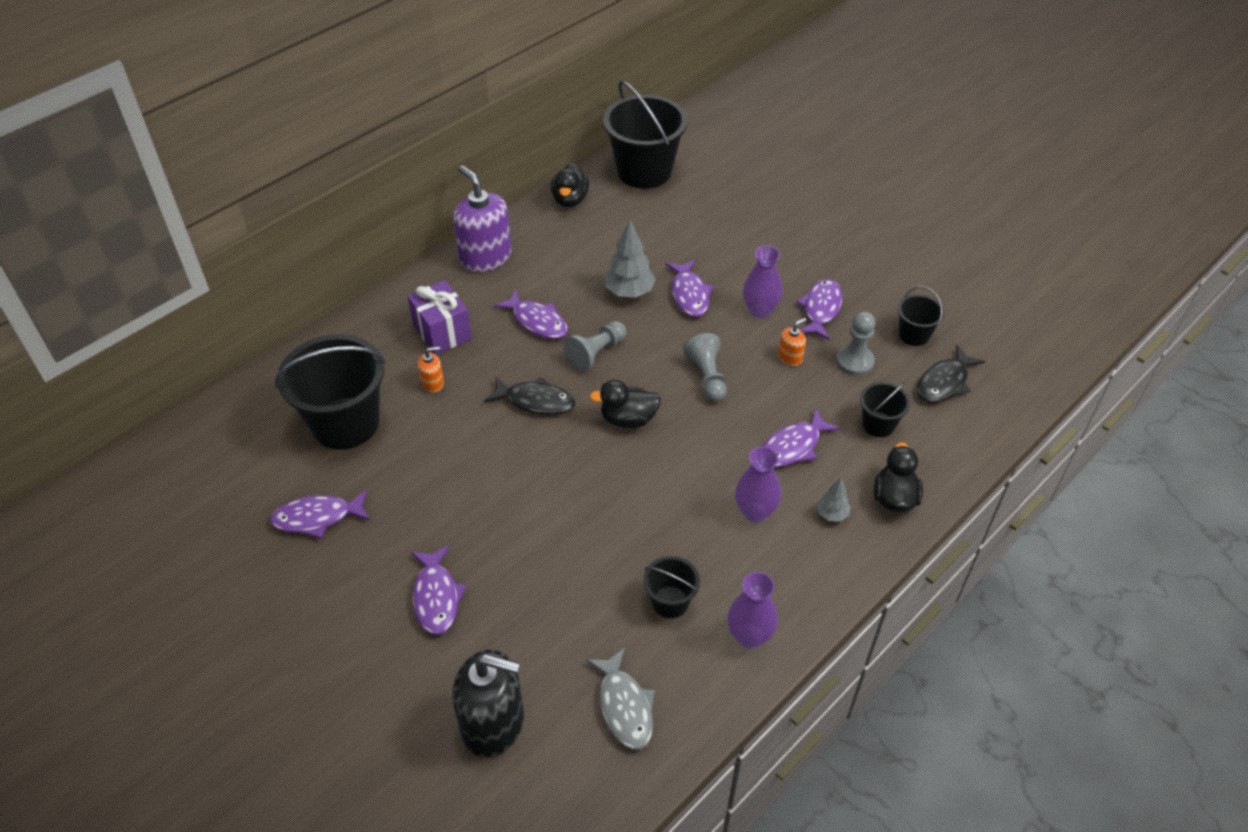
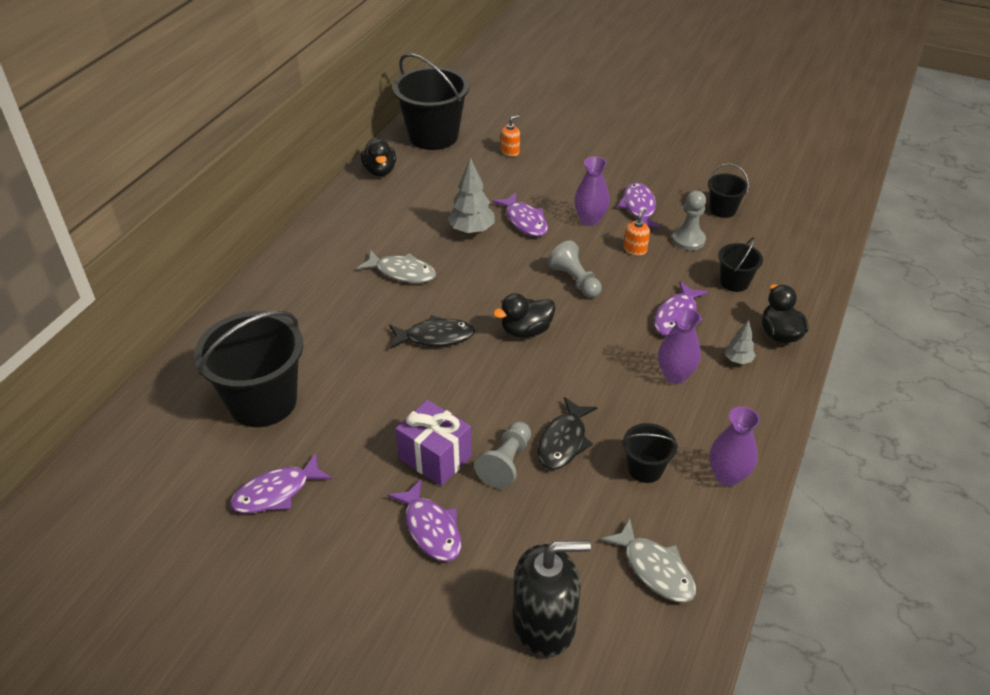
camera: 20 degrees left, 5 degrees down
purple gift [407,280,472,355] -> purple gift moved to [396,400,472,486]
orange soap dispenser [418,347,444,393] -> orange soap dispenser moved to [501,115,520,157]
purple soap dispenser [453,165,511,272] -> none
purple fish [494,290,568,339] -> grey fish [357,250,436,283]
grey pawn [564,321,627,372] -> grey pawn moved to [474,422,531,489]
black fish [917,345,985,403] -> black fish moved to [537,397,597,469]

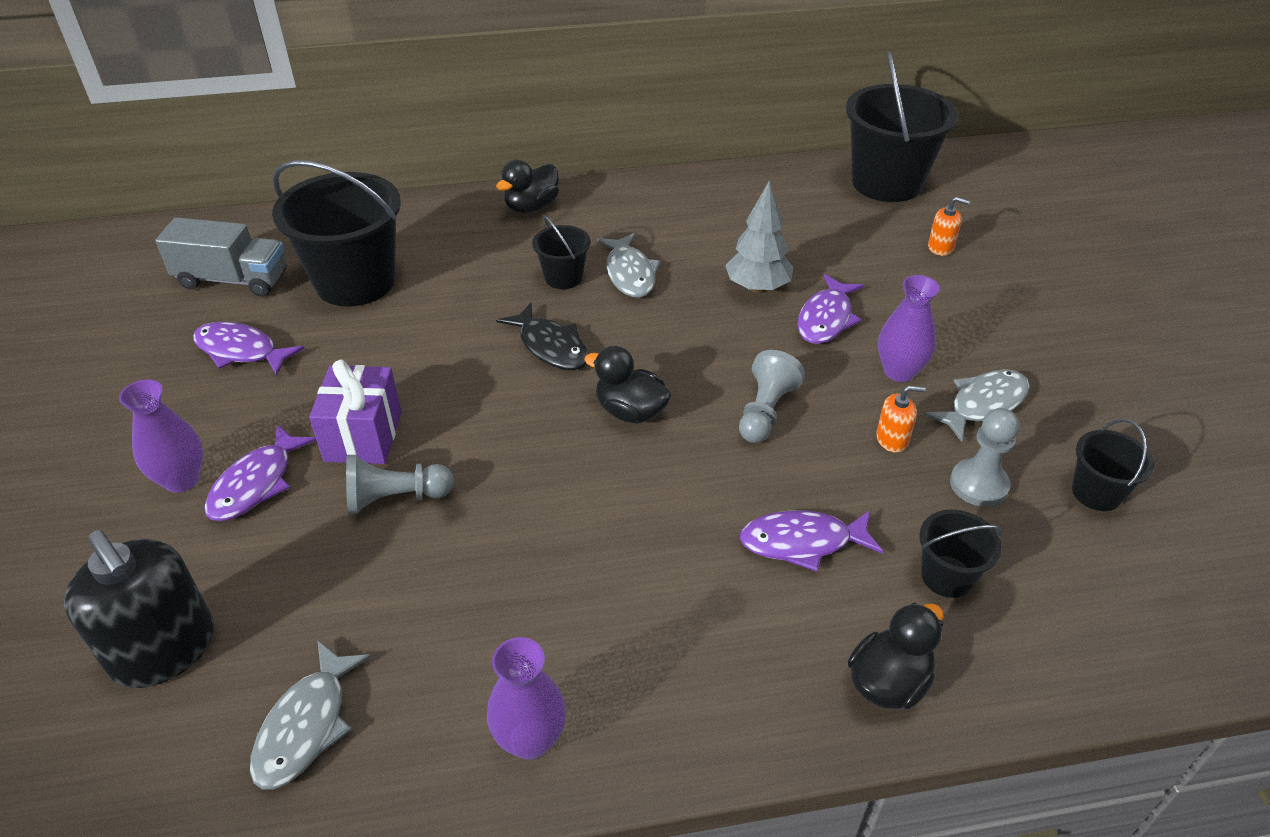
camera: 55 degrees right, 0 degrees up
black duck [361,137,396,176] -> black duck moved to [496,160,559,213]
black fish [537,397,597,469] -> none
purple fish [618,182,660,228] -> grey fish [924,369,1030,442]
black bucket [622,423,678,483] -> black bucket moved to [532,216,591,289]
purple vase [658,307,701,384] -> purple vase moved to [119,379,203,493]
grey tree [725,320,756,364] -> none
none -> grey truck [155,217,287,297]

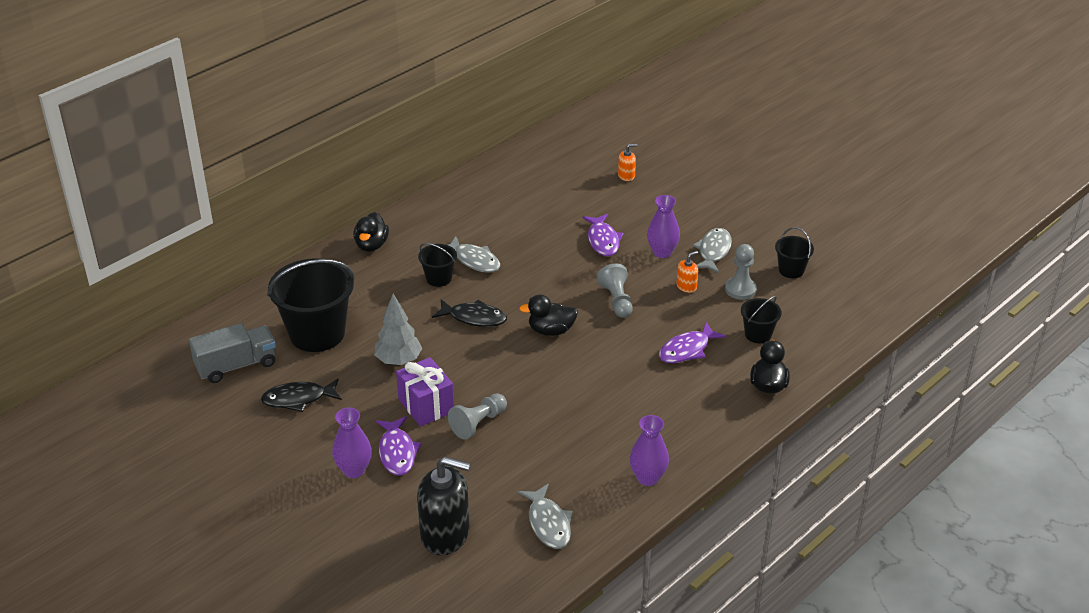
camera: 35 degrees left, 5 degrees down
purple fish [193,322,305,375] -> black fish [261,378,342,412]
grey tree [725,181,793,293] -> grey tree moved to [374,294,422,365]
black bucket [846,51,958,202] -> none

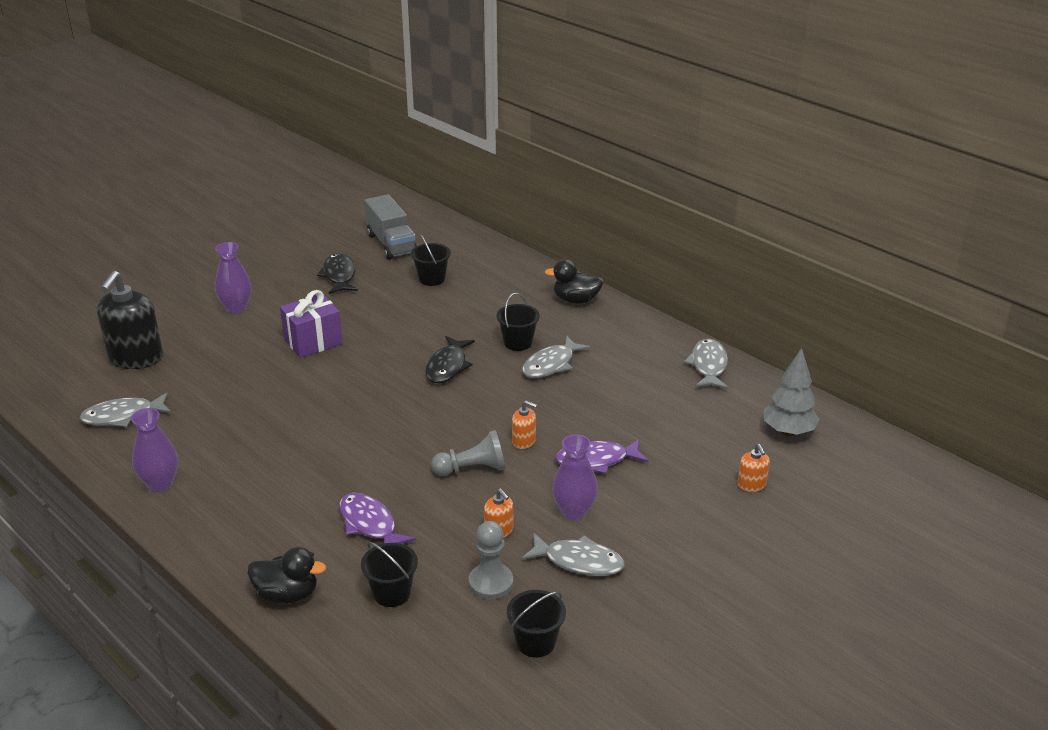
camera: 90 degrees right, 5 degrees down
black bucket [267,259,355,352] -> black bucket [411,234,451,286], size x0.48
grey tree [374,294,422,365] -> grey tree moved to [764,348,820,436]
purple fish [376,416,422,476] -> none
grey pawn [448,393,507,440] -> none
black duck [519,294,578,336] -> none
none -> orange soap dispenser [512,400,537,449]
none -> grey fish [684,339,728,389]

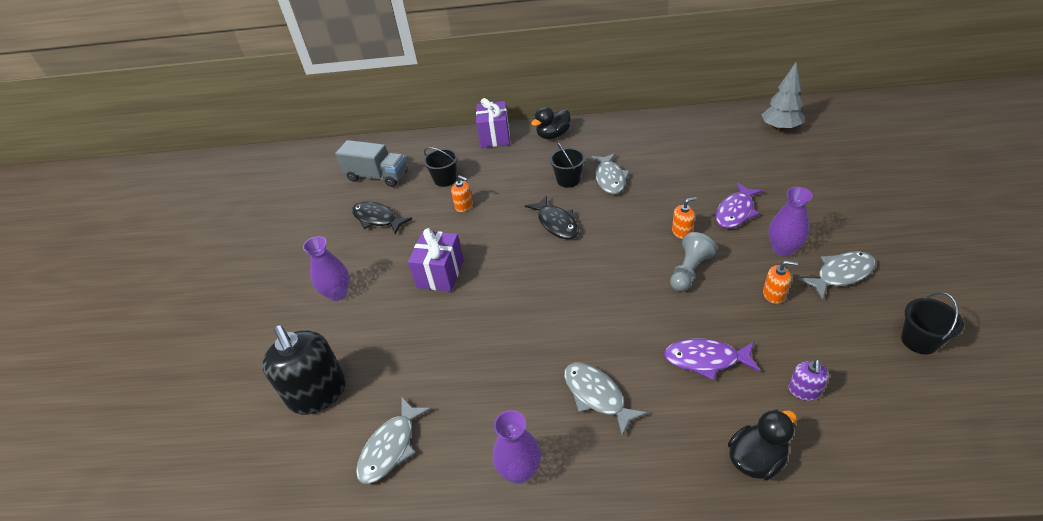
camera: 40 degrees left, 10 degrees up
black bucket [361,542,418,607] -> purple soap dispenser [788,359,829,401]
grey pawn [469,521,513,599] -> none
grey fish [684,339,728,389] -> grey fish moved to [564,363,648,437]
orange soap dispenser [738,444,770,492] -> orange soap dispenser moved to [451,175,473,212]
none -> purple gift [476,98,510,148]

